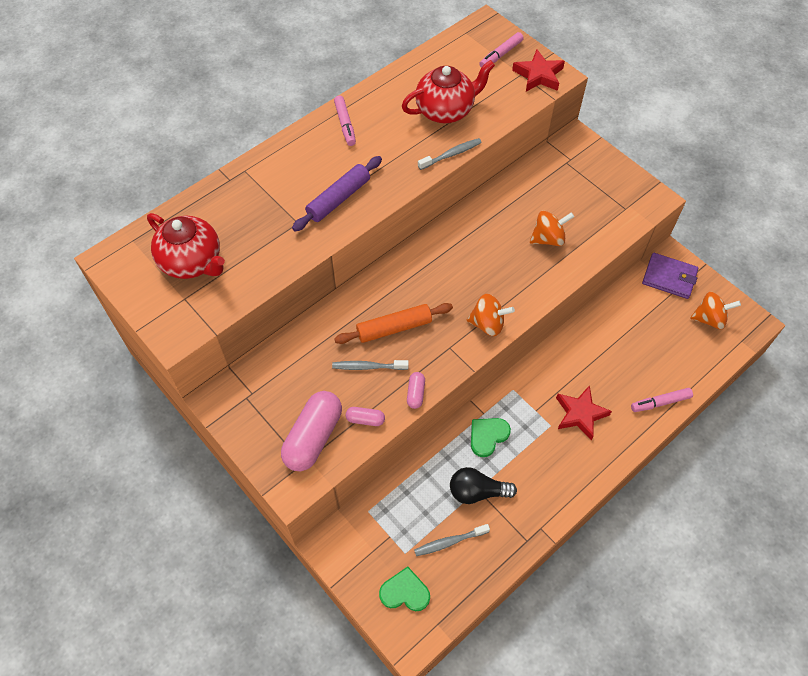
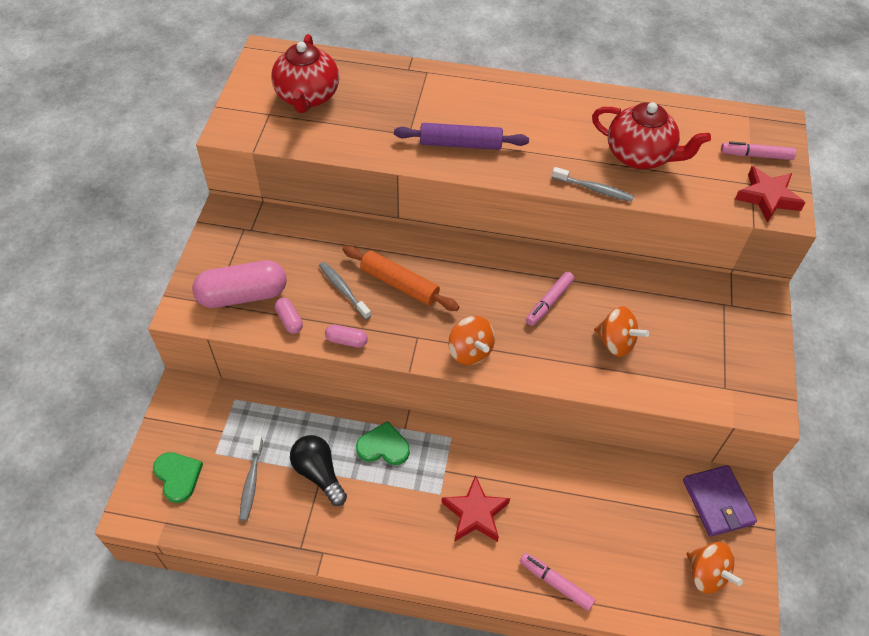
camera: 50 degrees right, 5 degrees down
pink marker [334,96,356,146] -> pink marker moved to [526,272,574,326]
pink capsule [407,372,425,409] -> pink capsule turned 45 degrees clockwise [325,325,368,348]
grey toothbrush [414,524,490,556] -> grey toothbrush turned 120 degrees counterclockwise [240,436,263,521]

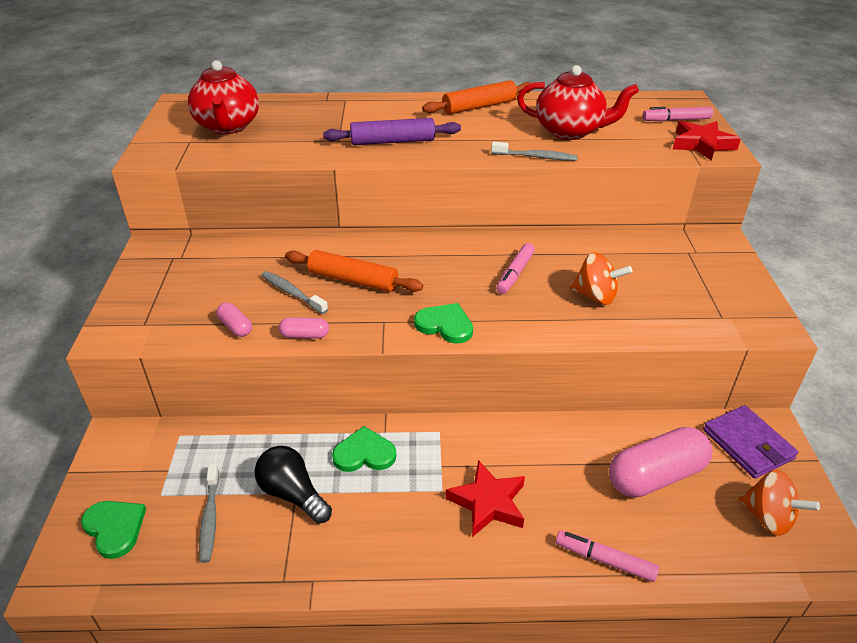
camera: 10 degrees left, 15 degrees down
pink capsule [192,260,286,308] -> pink capsule moved to [609,427,712,498]
orange spinning top [449,316,495,365] -> green heart [414,303,473,344]
none -> orange rolling pin [422,80,532,114]

